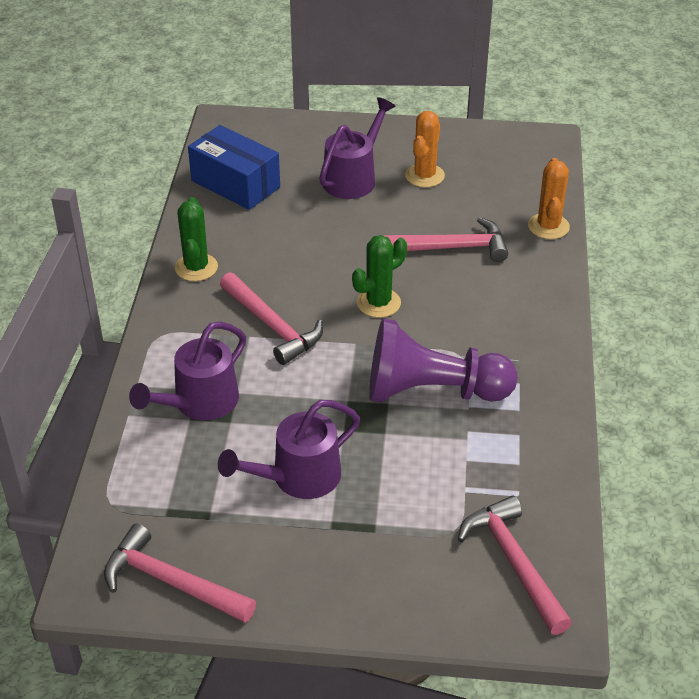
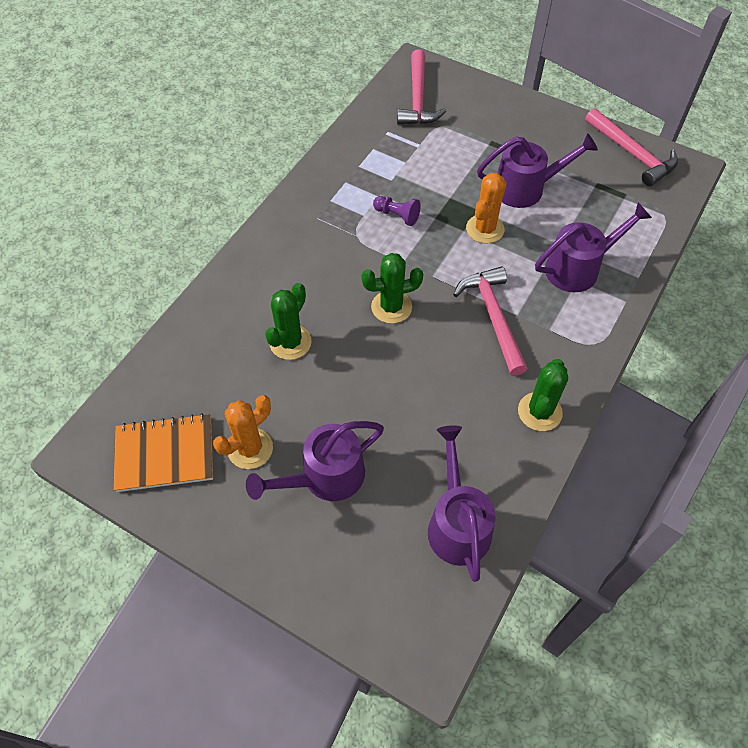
camera: 155 degrees left, 15 degrees up
blue box [188,125,280,210] -> purple watering can [428,425,496,582]
purple pawn [369,318,518,403] -> purple pawn [373,196,421,226], size x0.41
pink hammer [383,217,508,262] -> green cactus [265,283,312,360]
orange cactus [528,158,570,239] -> orange cactus moved to [466,173,507,244]
none -> orange notebook [113,413,213,492]

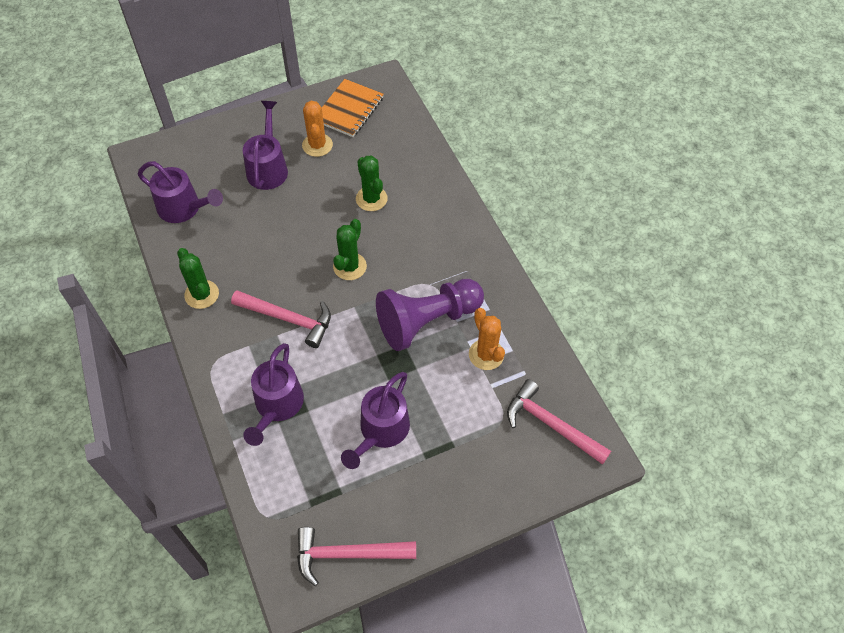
camera: 125 degrees right, 0 degrees up
purple pawn [373,196,421,226] -> purple pawn [376,279,484,351], size x2.47
orange cactus [466,173,507,244] -> orange cactus moved to [469,308,505,370]

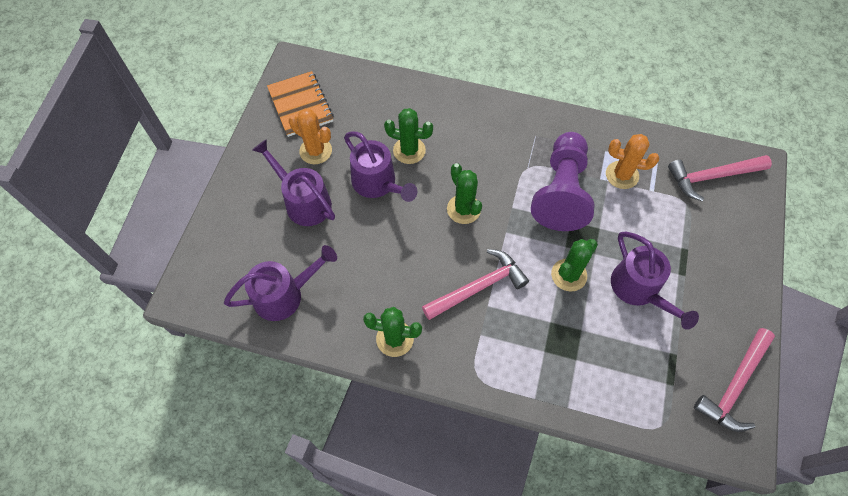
camera: 50 degrees left, 5 degrees up
purple watering can [243,343,304,446] -> purple watering can moved to [344,131,417,202]
none -> green cactus [551,239,598,291]

